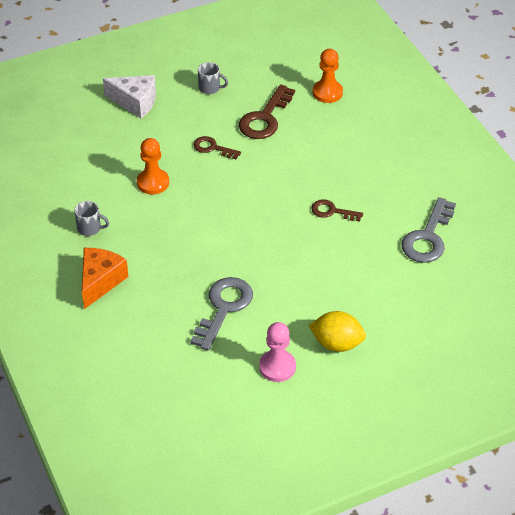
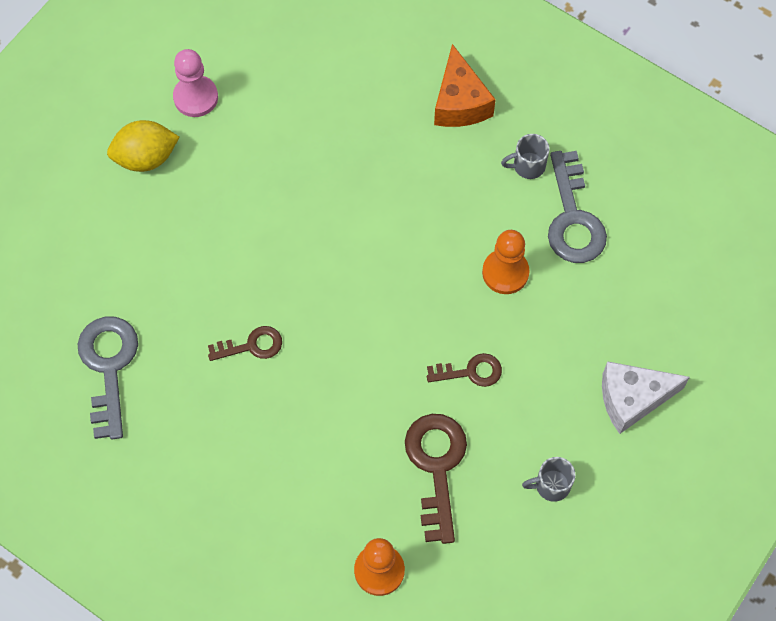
camera: 150 degrees right, 20 degrees up
grey key [190,277,253,351] -> grey key moved to [548,151,607,263]

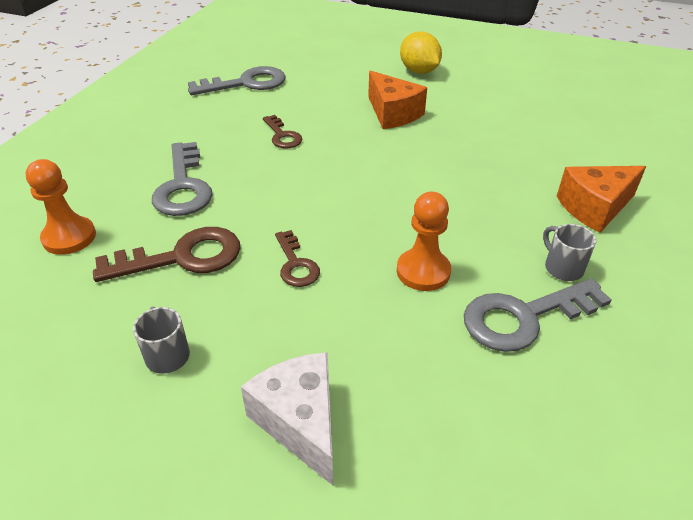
camera: 75 degrees right, 25 degrees down
pink pawn [173,49,218,117] -> none
none -> grey key [152,142,213,216]
none -> orange cheese [368,71,427,129]

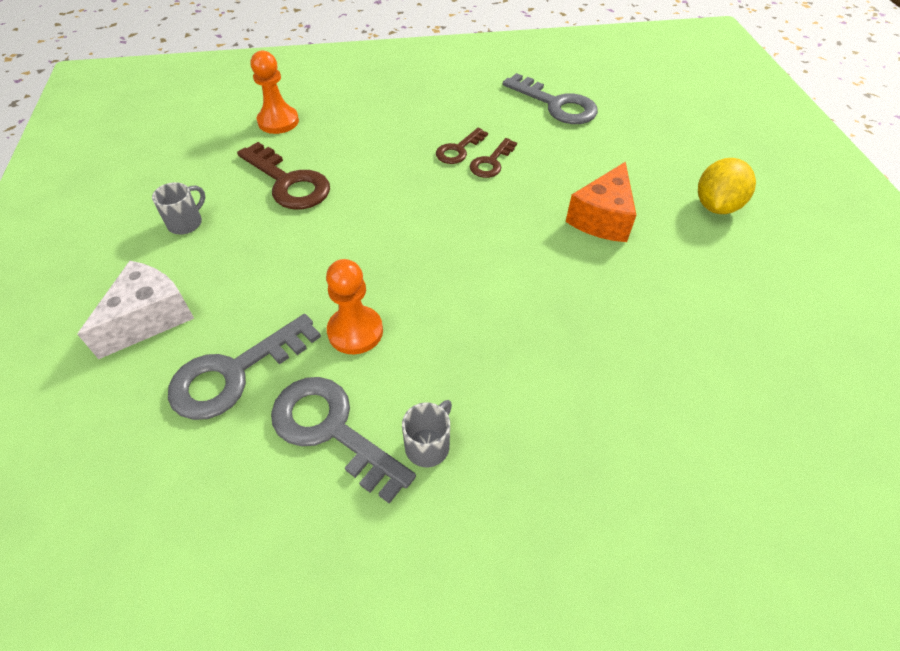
camera: 60 degrees right, 10 degrees up
grey key [152,142,213,216] -> grey key moved to [168,314,321,420]
brown key [275,230,320,287] -> brown key moved to [436,128,488,164]
orange cheese [557,166,646,233] -> none

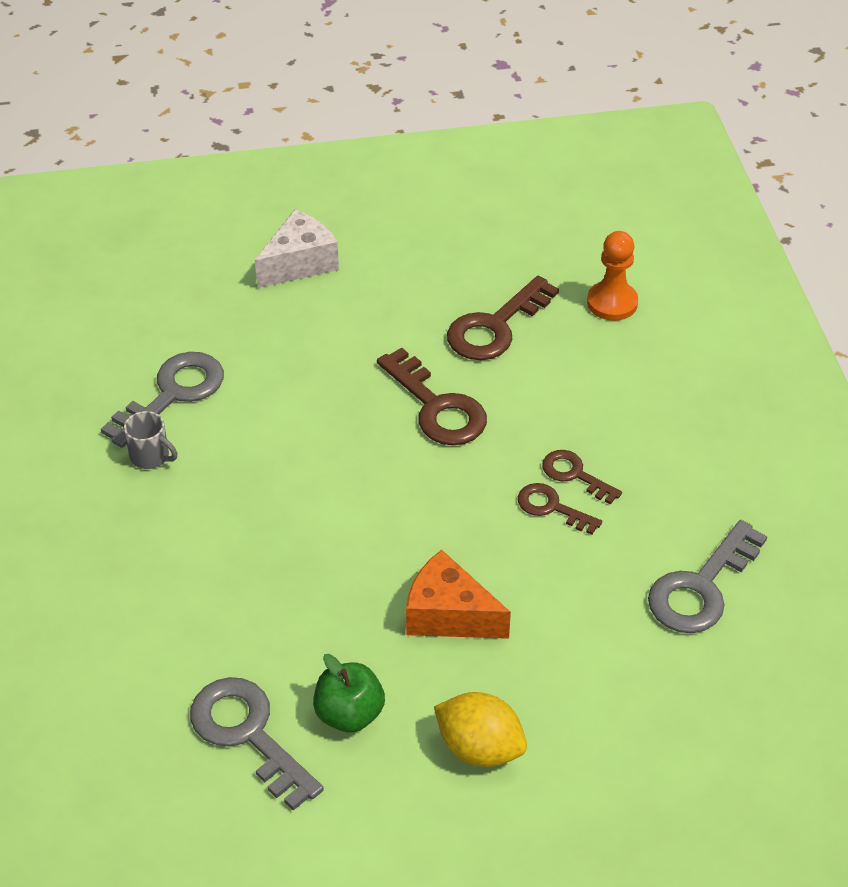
camera: 90 degrees right, 5 degrees down
white cheese [77,261,194,359] -> white cheese turned 75 degrees counterclockwise [255,210,339,288]
grey mug [152,182,205,234] -> none
grey key [168,314,321,420] -> grey key moved to [190,677,324,811]
orange pawn [326,259,383,354] -> none
none -> green apple [313,654,385,733]
none -> brown key [377,347,487,445]

